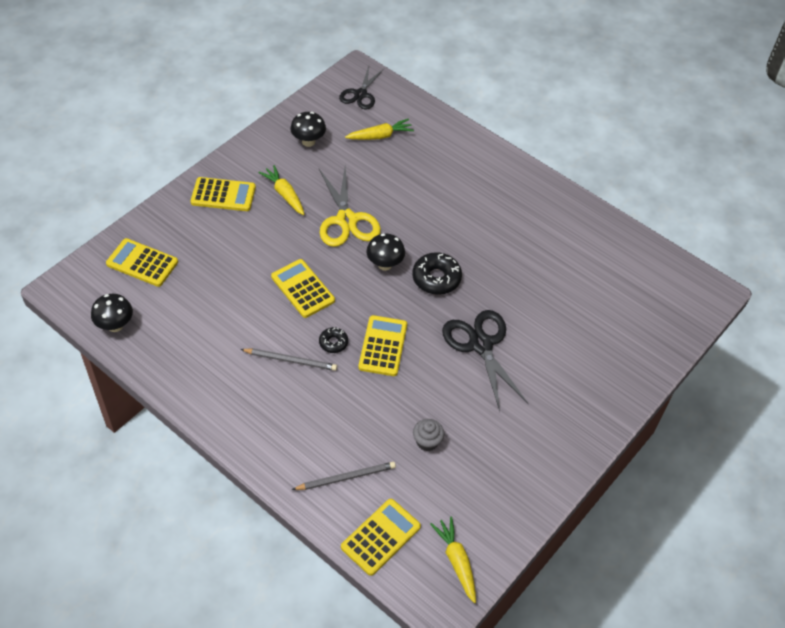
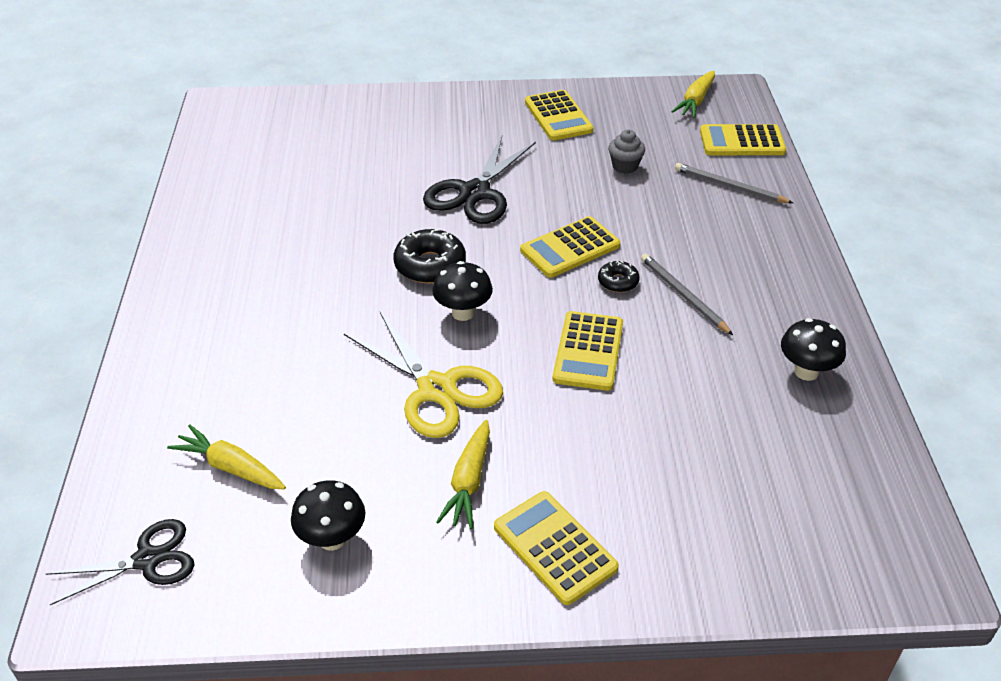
camera: 130 degrees left, 10 degrees down
black mushroom [91,294,133,332] -> black mushroom moved to [781,318,846,381]
yellow calculator [106,238,178,287] -> yellow calculator moved to [525,90,593,141]
yellow scissors [319,166,381,247] -> yellow scissors turned 105 degrees clockwise [344,312,503,438]

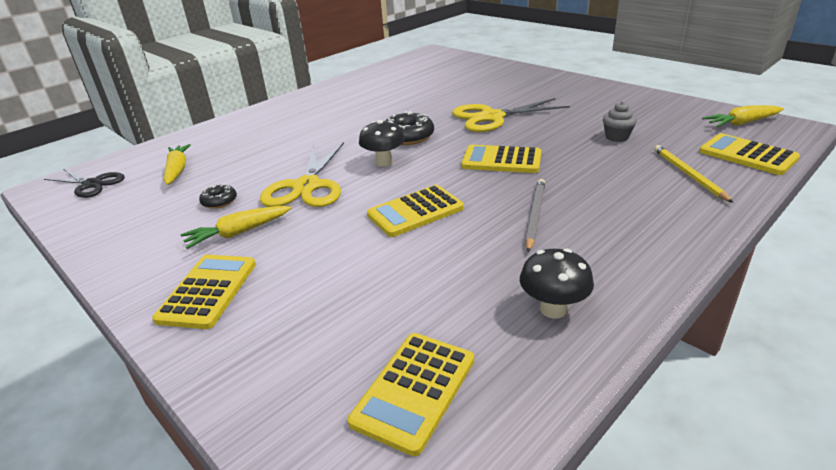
camera: 50 degrees right, 10 degrees down
black mushroom [291,480,366,551] -> none
black scissors [423,136,536,224] -> yellow scissors [452,98,570,132]
yellow calculator [525,90,593,141] -> yellow calculator moved to [348,333,474,456]
black donut [598,261,640,292] -> black donut moved to [199,184,237,209]
grey pencil [675,163,793,203] -> yellow pencil [654,145,734,203]

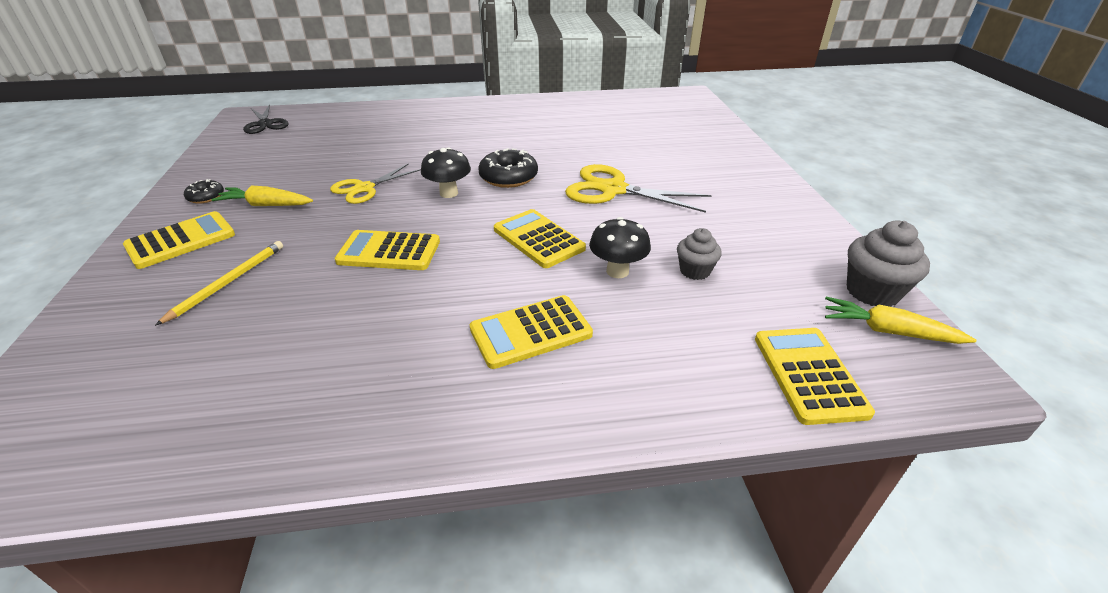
camera: 35 degrees right, 5 degrees up
yellow carrot [164,144,191,185] -> none
black donut [199,184,237,209] -> black donut moved to [184,179,224,204]
yellow scissors [260,142,344,207] -> yellow scissors [330,164,421,204], size x0.66
yellow calculator [348,333,474,456] -> yellow calculator moved to [470,295,593,369]
black mushroom [520,248,594,319] -> black mushroom moved to [589,217,651,278]
grey pencil [525,179,545,252] -> none
yellow pencil [654,145,734,203] -> yellow pencil moved to [155,241,283,326]
none -> grey cupcake [847,221,930,307]

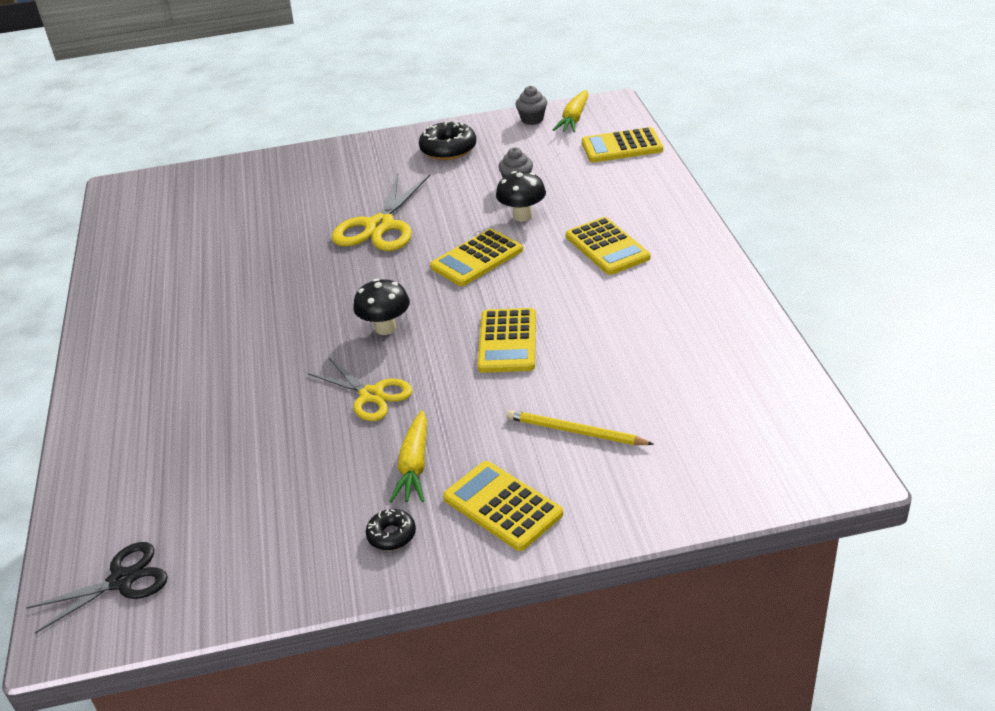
camera: 90 degrees left, 0 degrees up
black donut [478,148,538,188] -> black donut moved to [419,120,476,160]
grey cupcake [847,221,930,307] -> grey cupcake [515,86,547,125], size x0.64

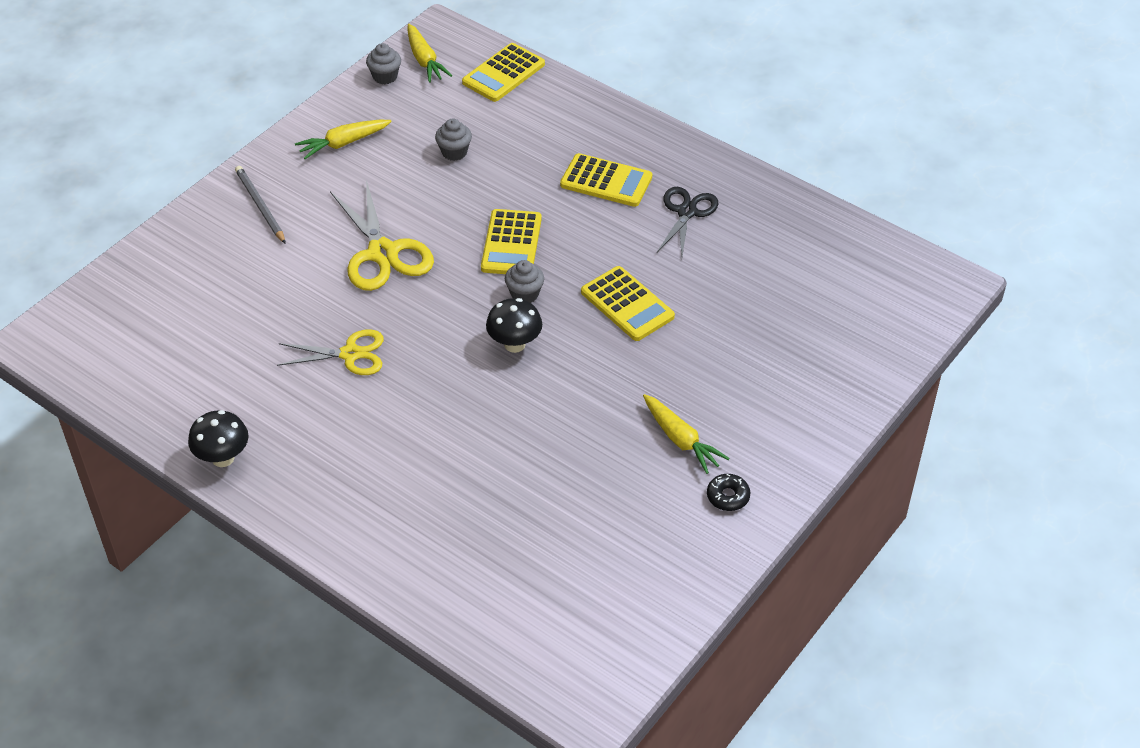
camera: 45 degrees left, 10 degrees up
black scissors [26,542,168,634] -> black scissors moved to [657,187,718,256]
yellow scissors [308,357,413,421] -> yellow scissors moved to [277,329,384,375]
black donut [419,120,476,160] -> yellow carrot [295,120,392,159]
yellow calculator [443,461,563,551] -> none
black mushroom [496,171,546,221] -> black mushroom moved to [188,410,249,467]
yellow pencil [507,410,654,445] -> none
none -> grey pencil [235,166,286,244]
none -> grey cupcake [505,260,544,303]

